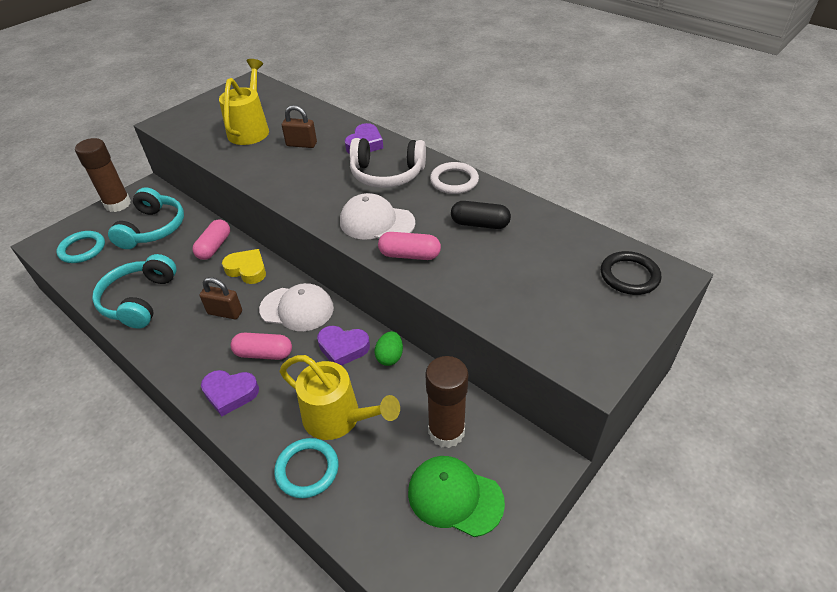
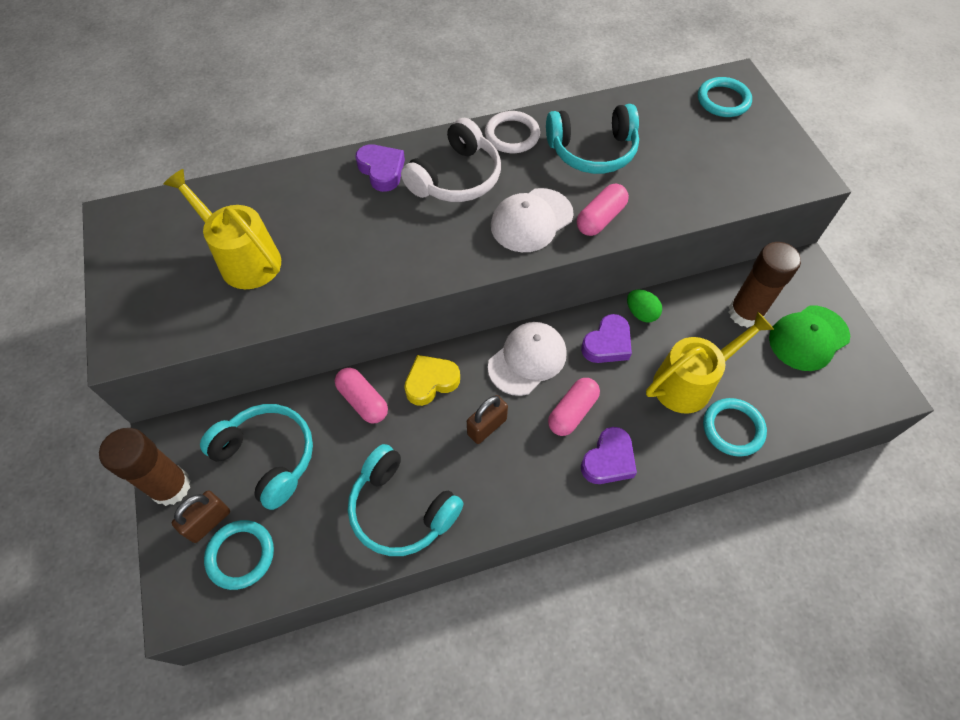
camera: 60 degrees left, 15 degrees up
brown padlock [282,105,317,148] -> brown padlock moved to [172,491,230,543]
black capsule [451,201,511,229] -> turquoise headphones [546,104,639,174]
black ring [601,251,661,295] -> turquoise ring [698,77,752,117]

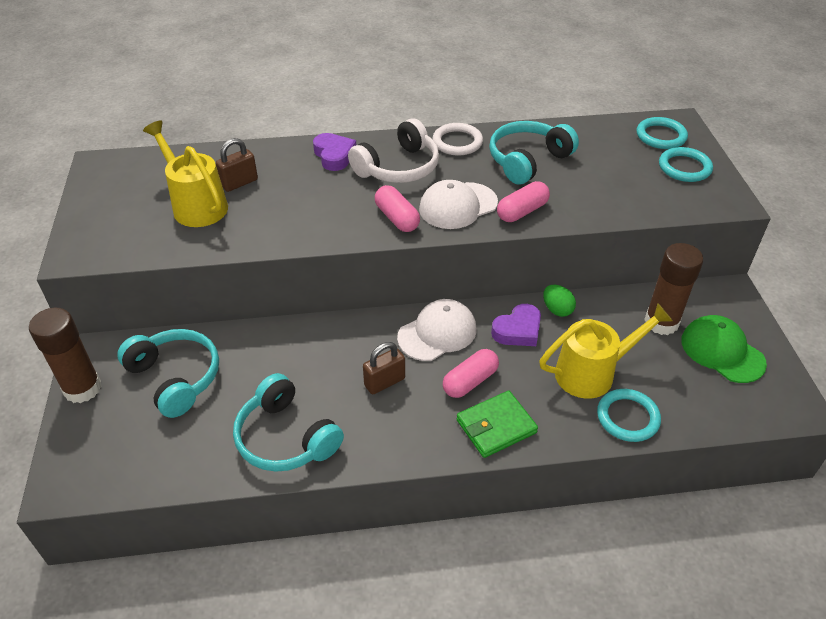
camera: 10 degrees right, 15 degrees down
brown padlock [172,491,230,543] -> brown padlock moved to [216,138,258,192]
turquoise ring [204,520,274,590] -> turquoise ring moved to [659,147,713,182]
pink capsule [335,368,388,423] -> pink capsule moved to [375,185,420,232]
yellow heart [404,355,460,406] -> none
turquoise headphones [546,104,639,174] -> turquoise headphones turned 135 degrees clockwise [489,121,579,185]
purple heart [581,427,637,484] -> green wallet [457,391,538,458]
green cap [769,305,850,371] -> green cap turned 75 degrees clockwise [681,315,767,383]

